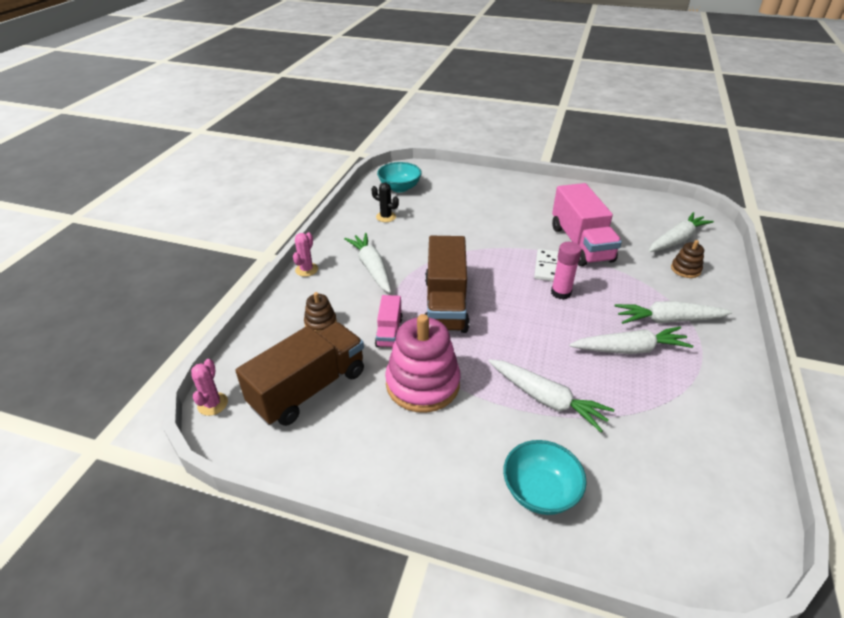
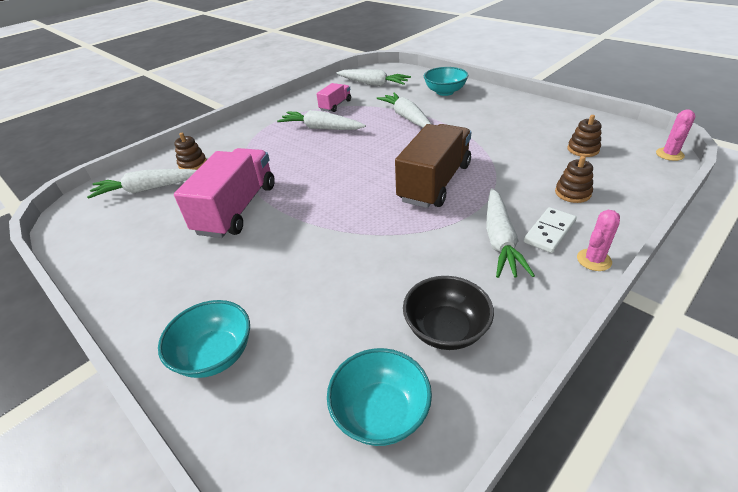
camera: 150 degrees left, 0 degrees up
brown truck [235,322,364,426] -> brown stacking toy [568,115,602,157]
black cactus [371,182,399,222] -> black bowl [403,276,494,350]
pink truck [375,295,403,347] -> pink truck moved to [317,83,351,112]
pink stacking toy [385,314,460,413] -> none
white domino [534,249,559,281] -> white domino moved to [524,207,577,253]
pink glue stick [551,242,582,300] -> none
white carrot [615,301,732,324] -> white carrot moved to [336,69,411,86]
none -> turquoise bowl [158,300,250,378]

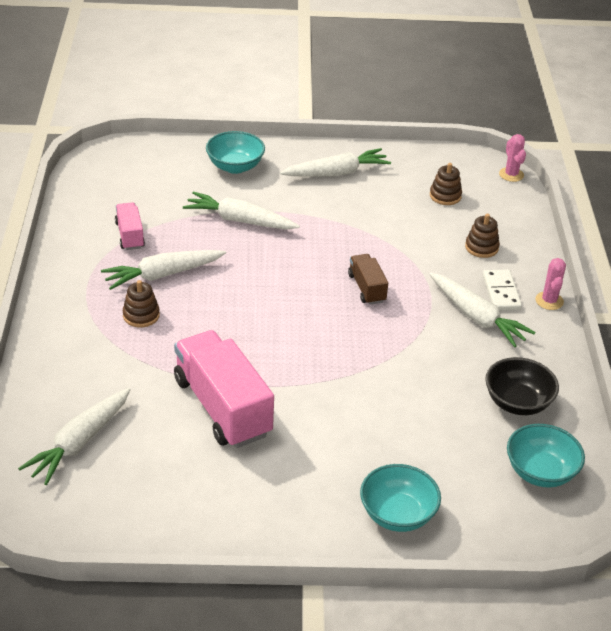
camera: 50 degrees left, 0 degrees up
brown stacking toy [174,133,207,170] -> brown stacking toy moved to [123,280,160,327]
white carrot [336,69,411,86] -> white carrot moved to [280,148,391,177]
brown truck [395,124,471,208] -> brown truck [348,254,388,305], size x0.51

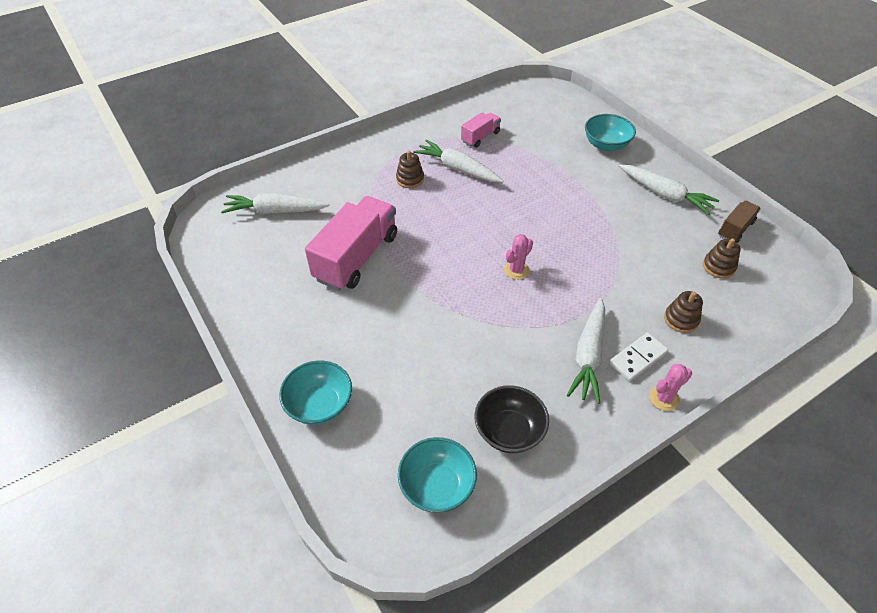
camera: 60 degrees right, 10 degrees up
white carrot [183,191,300,230] -> none
brown truck [348,254,388,305] -> brown truck moved to [718,201,761,243]
pink cactus [499,134,526,182] -> pink cactus moved to [504,234,533,280]

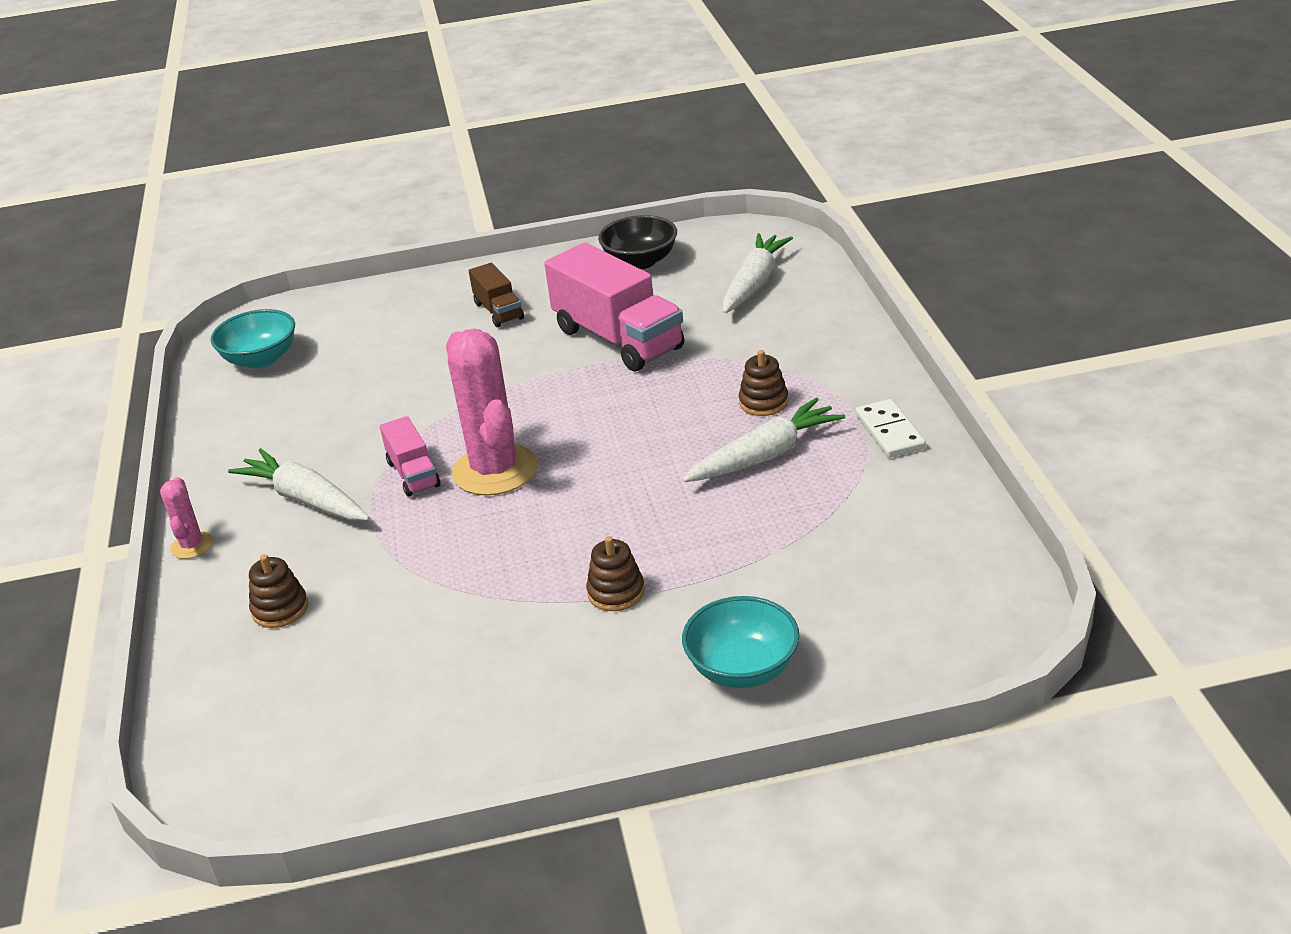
camera: 115 degrees right, 15 degrees down
turquoise bowl [279,361,352,425] -> none
pink truck [461,112,501,147] -> pink truck moved to [380,416,440,497]
black bowl [475,385,549,453] -> black bowl moved to [598,215,677,269]
pink cactus [504,234,533,280] -> pink cactus [446,329,537,496], size x2.09
white domino [609,332,669,381] -> white domino moved to [856,399,926,458]
white carrot [619,165,719,215] -> none
brown stacking toy [703,238,741,279] -> brown stacking toy moved to [586,536,645,611]
brown truck [718,201,761,243] -> brown truck moved to [469,263,524,327]

